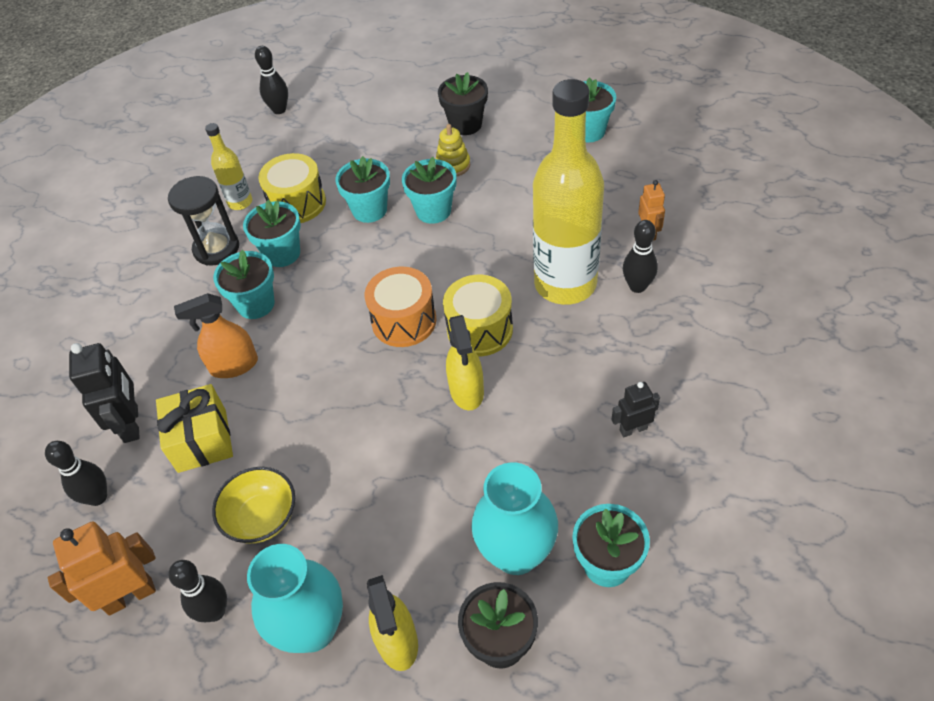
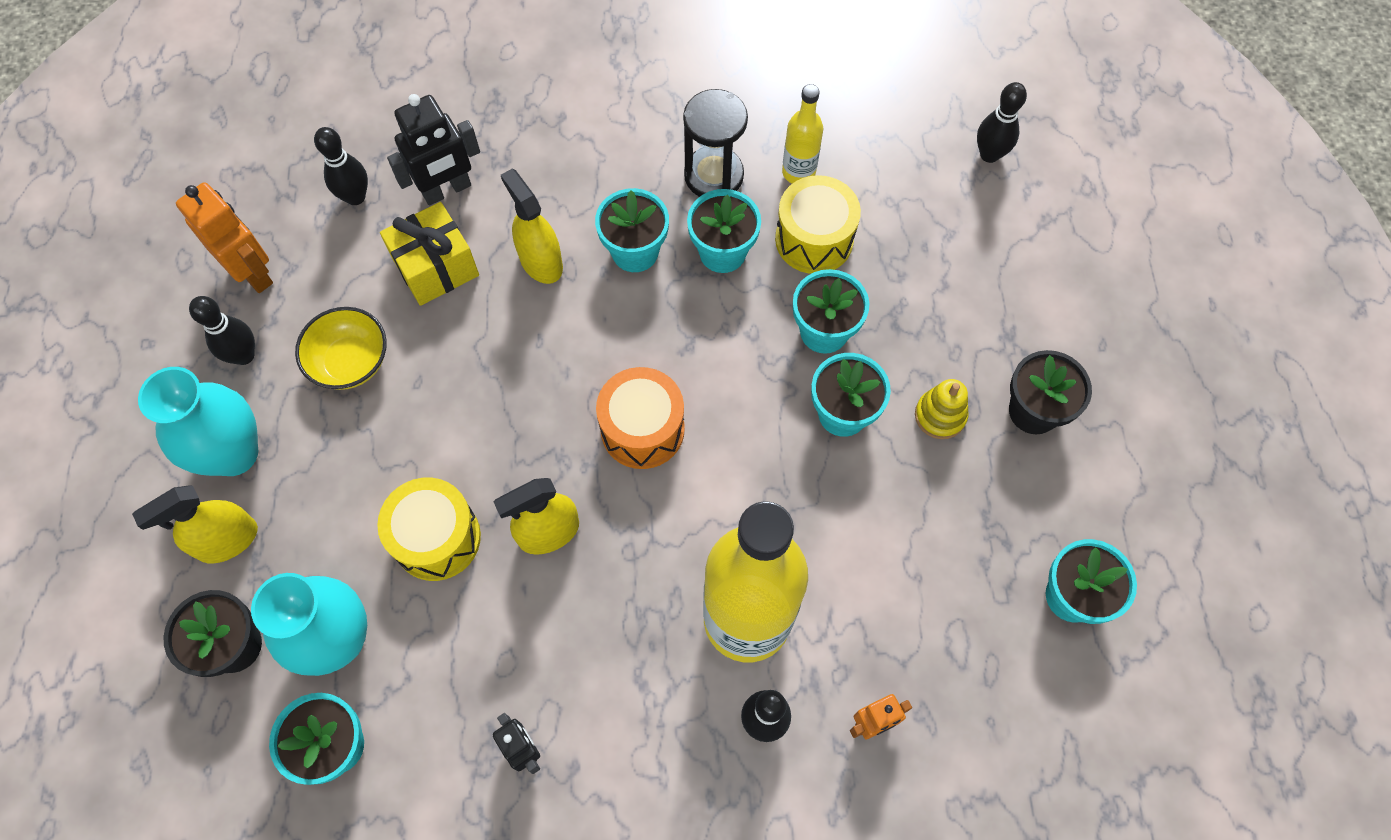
camera: 70 degrees right, 15 degrees up
orange spray bottle [174,293,258,378] -> yellow spray bottle [501,169,563,284]
yellow drum [443,275,513,356] -> yellow drum moved to [377,478,481,581]

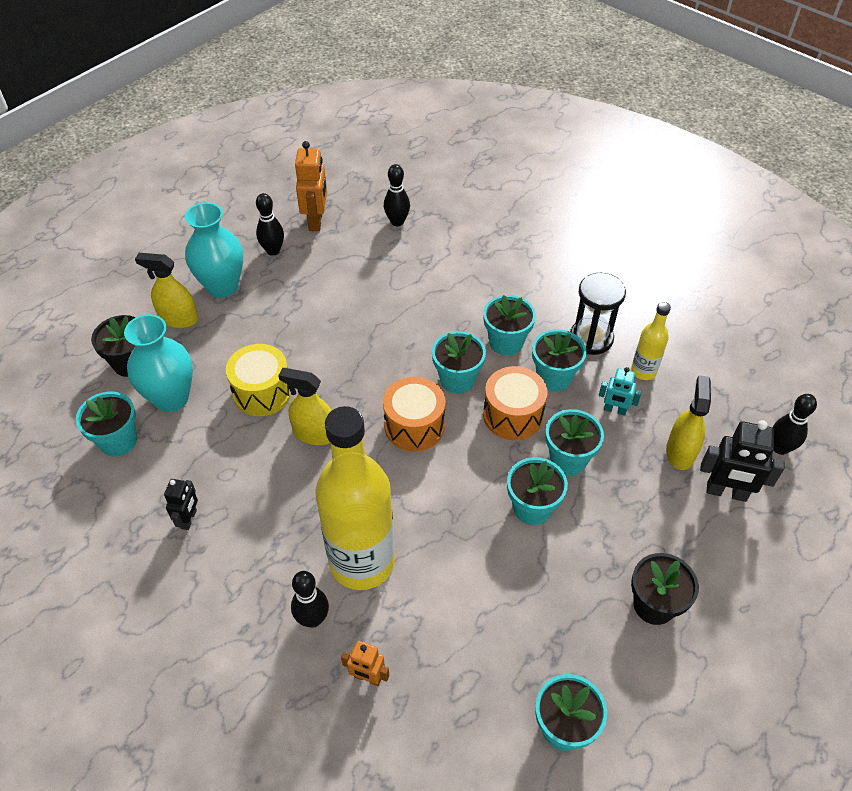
camera: 45 degrees right, 15 degrees down
yellow bowl [295,307,387,390] -> none
yellow gift [380,202,479,306] -> none
black robot [387,94,480,206] -> black robot moved to [700,420,785,502]
yellow spray bottle [501,169,563,284] -> yellow spray bottle moved to [666,375,711,470]
yellow drum [775,175,861,274] -> turquoise robot [599,367,642,416]
yellow stacking toy [915,379,968,439] -> none
none -> turquoise flower pot [432,331,486,394]
none -> orange drum [483,366,548,440]

